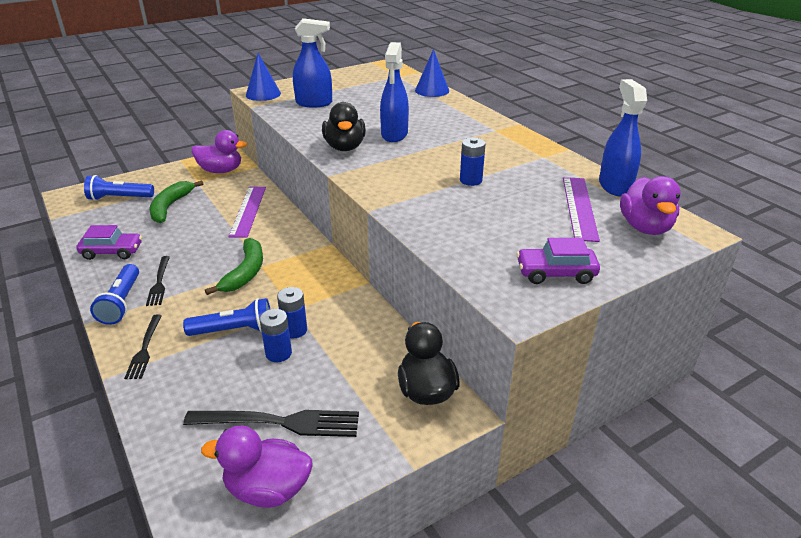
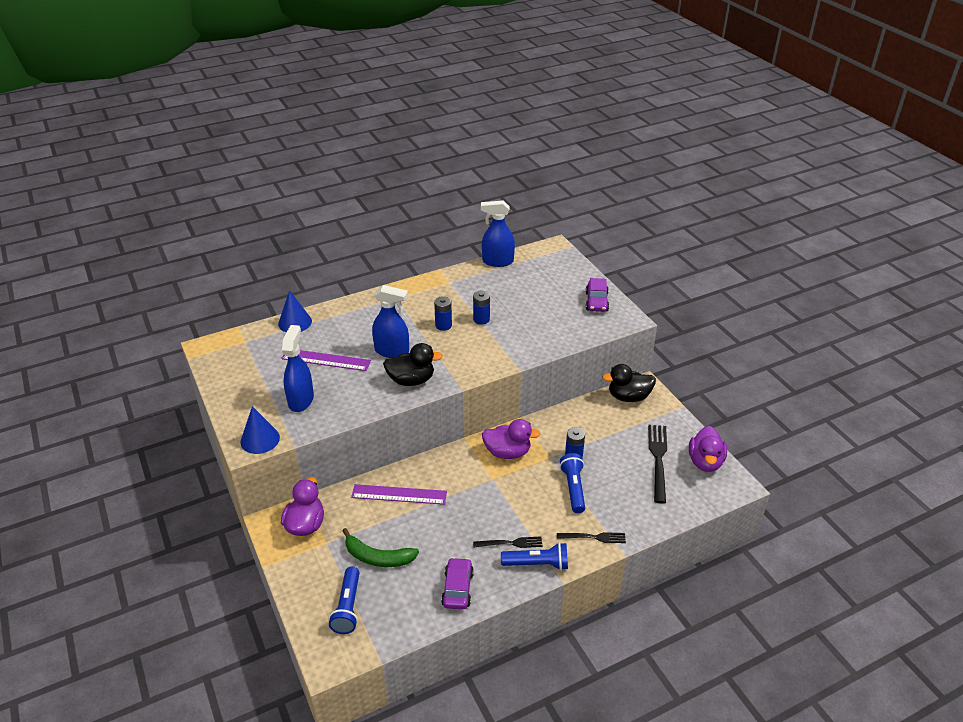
camera: 85 degrees left, 5 degrees up
green banana [205,238,263,295] -> none
blue battery [260,309,292,362] -> blue battery moved to [434,296,452,331]
purple ruler [563,177,600,242] -> purple ruler moved to [281,350,371,371]
purple duck [620,176,681,235] -> purple duck moved to [482,419,540,459]

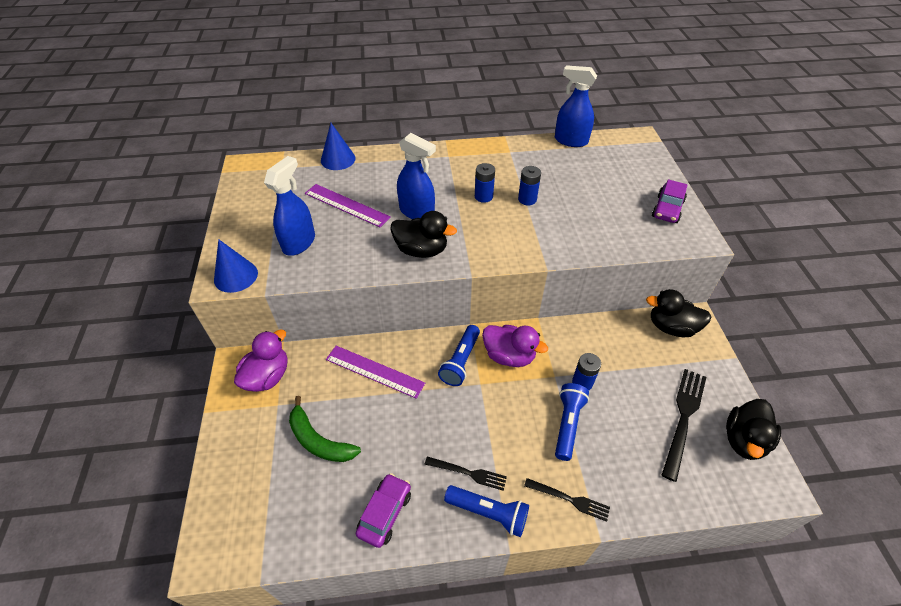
camera: 20 degrees right, 10 degrees up
blue flashlight [329,567,360,634] -> blue flashlight moved to [438,325,480,386]
purple duck [689,426,727,472] -> black duck [726,399,781,460]

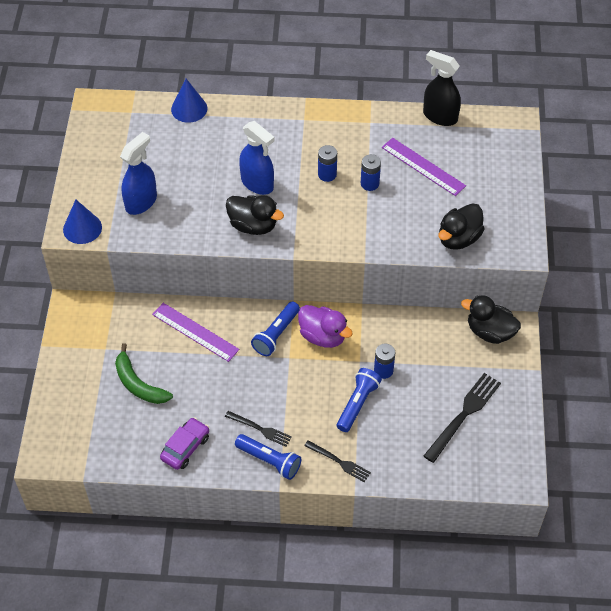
camera: 10 degrees right, 5 degrees up
purple duck [234,329,288,392] -> none
purple ruler [305,184,391,227] -> purple ruler moved to [382,138,466,196]
blue spray bottle [555,65,597,147] -> black spray bottle [423,50,461,126]
purple car [652,179,688,223] -> none
black duck [726,399,781,460] -> black duck moved to [439,203,485,250]

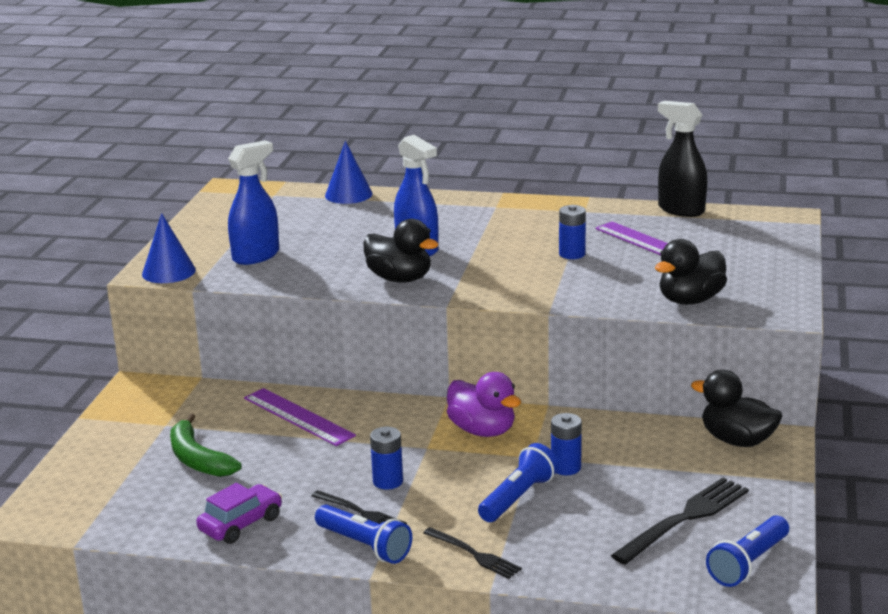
camera: 10 degrees right, 30 degrees down
blue flashlight [251,302,300,356] -> blue flashlight moved to [706,515,789,587]
blue battery [318,145,337,182] -> blue battery moved to [370,427,403,490]

